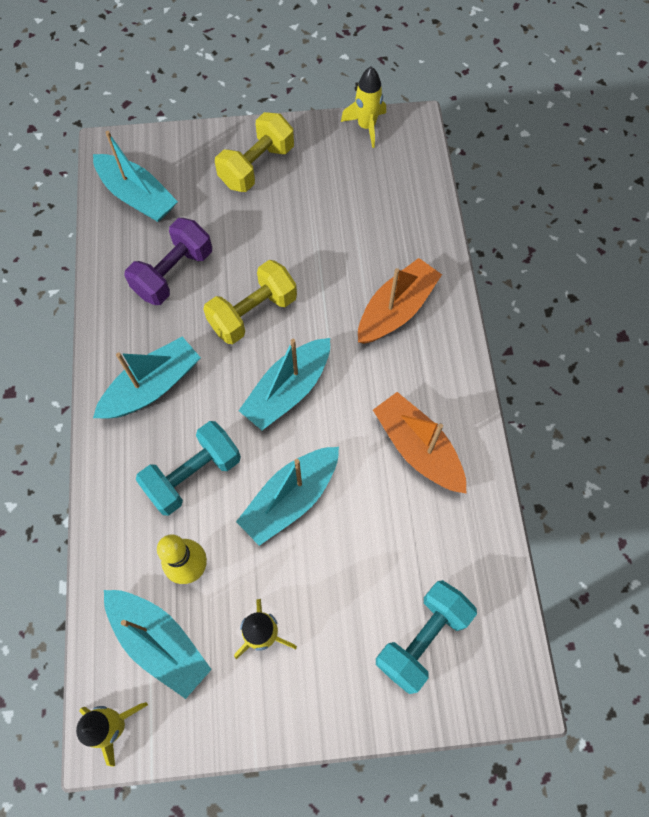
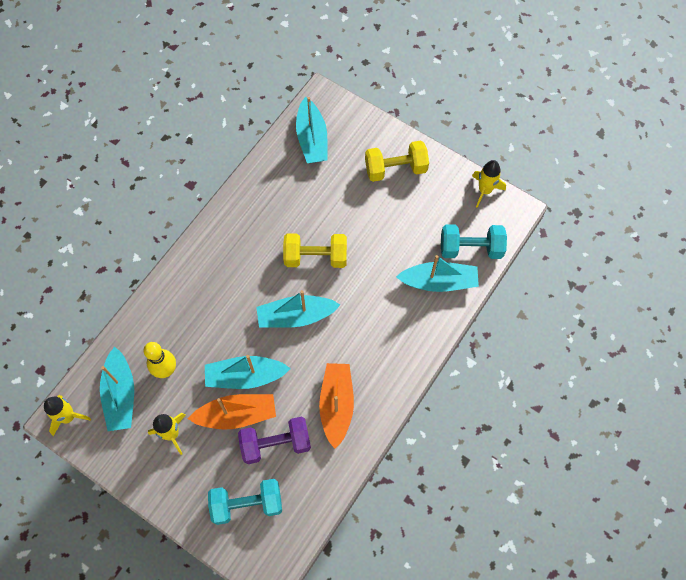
camera: 40 degrees right, 0 degrees up
turquoise boat [93,337,201,419] -> turquoise boat moved to [396,255,479,292]
purple dumbbell [125,218,212,305] -> purple dumbbell moved to [238,417,311,464]
turquoise dumbbell [136,421,241,515] -> turquoise dumbbell moved to [441,224,507,259]
orange boat [358,258,442,344] -> orange boat moved to [188,394,276,430]

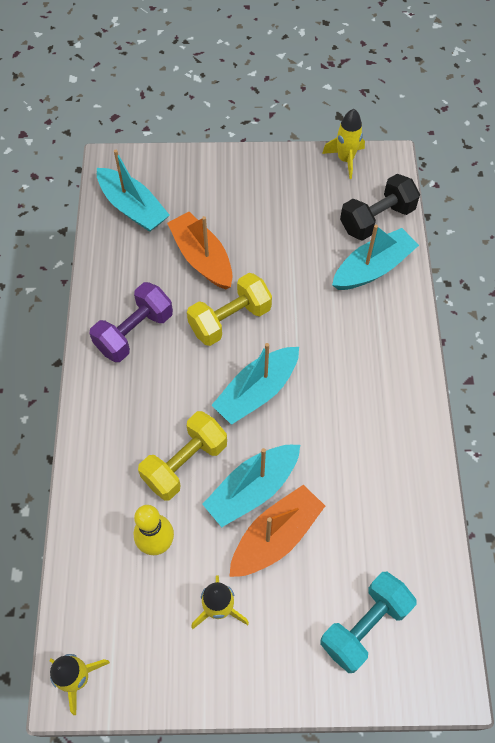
camera: 35 degrees left, 5 degrees down
turquoise boat [100,346,134,431] -> none
purple dumbbell [238,417,311,464] -> purple dumbbell moved to [89,282,173,362]
orange boat [319,363,354,449] -> orange boat moved to [167,212,232,289]
yellow dumbbell [365,141,429,182] -> yellow dumbbell moved to [138,411,227,501]
turquoise dumbbell [441,224,507,259] -> black dumbbell [340,174,420,241]

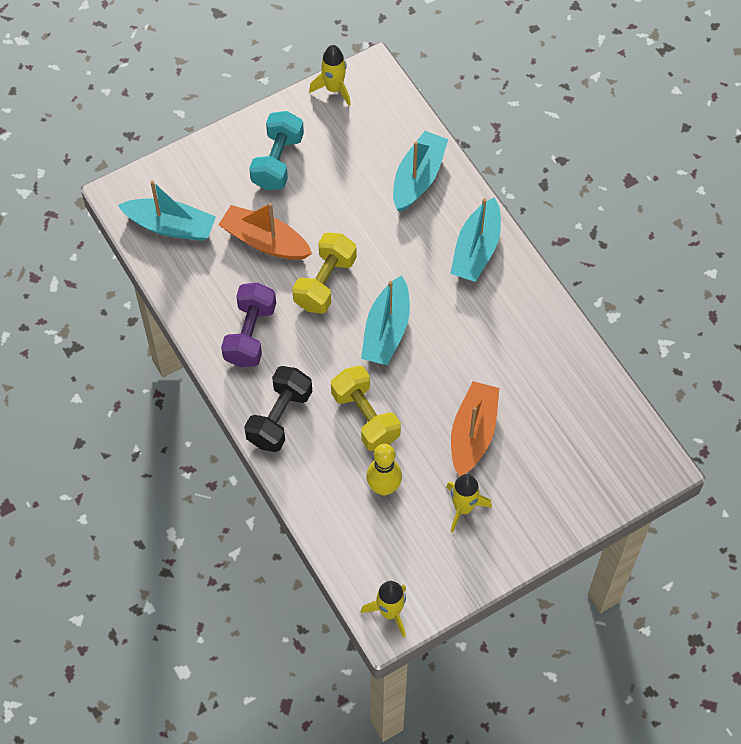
camera: 30 degrees left, 0 degrees up
yellow dumbbell [138,411,227,501] -> yellow dumbbell turned 45 degrees counterclockwise [331,366,401,451]
turquoise boat [202,445,300,527] -> turquoise boat moved to [450,197,501,282]
turquoise dumbbell [320,572,416,673] -> turquoise dumbbell moved to [249,111,304,190]
black dumbbell [340,174,420,241] -> black dumbbell moved to [244,366,312,452]

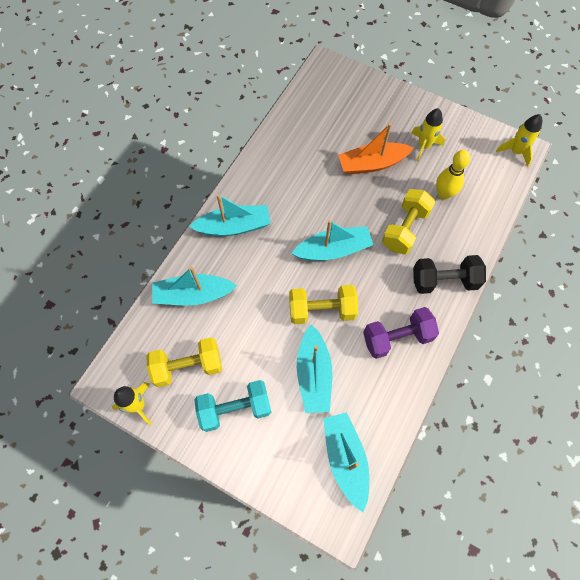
camera: 120 degrees left, 5 degrees up
orange boat [218,203,312,260] -> turquoise boat [297,324,332,413]
none -> yellow dumbbell [147,337,222,388]

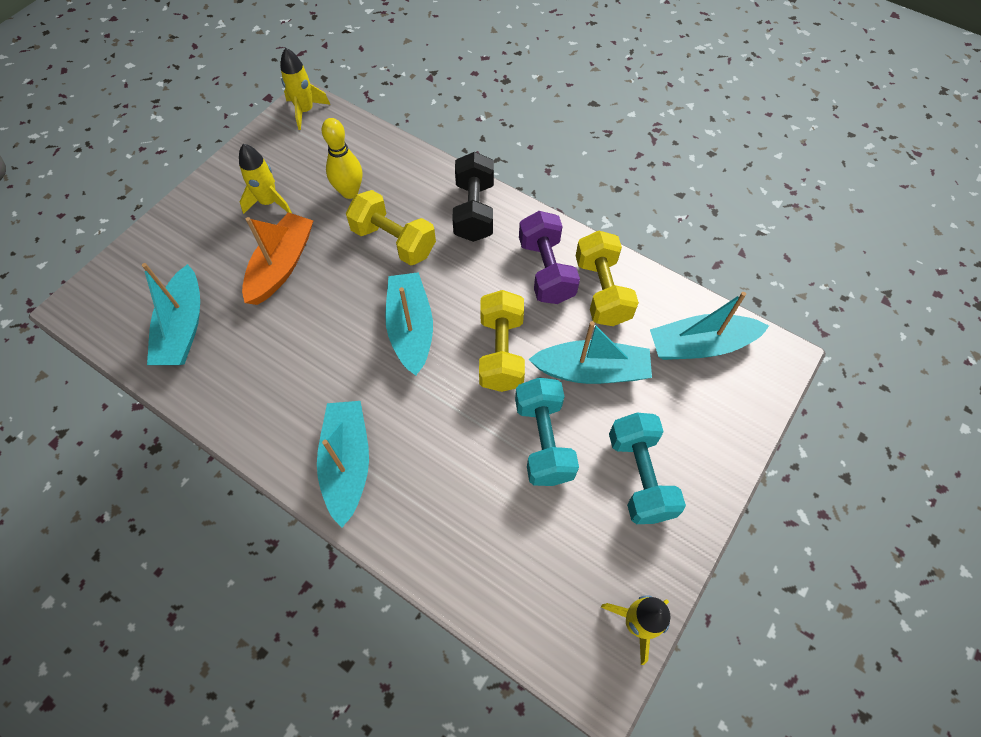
camera: 85 degrees left, 5 degrees down
yellow dumbbell [147,337,222,388] -> yellow dumbbell moved to [576,230,639,326]
turquoise boat [152,267,237,306] -> turquoise boat moved to [142,263,200,365]
orange boat [338,123,414,175] -> orange boat turned 150 degrees counterclockwise [242,212,313,305]
none -> turquoise dumbbell [515,377,579,486]

